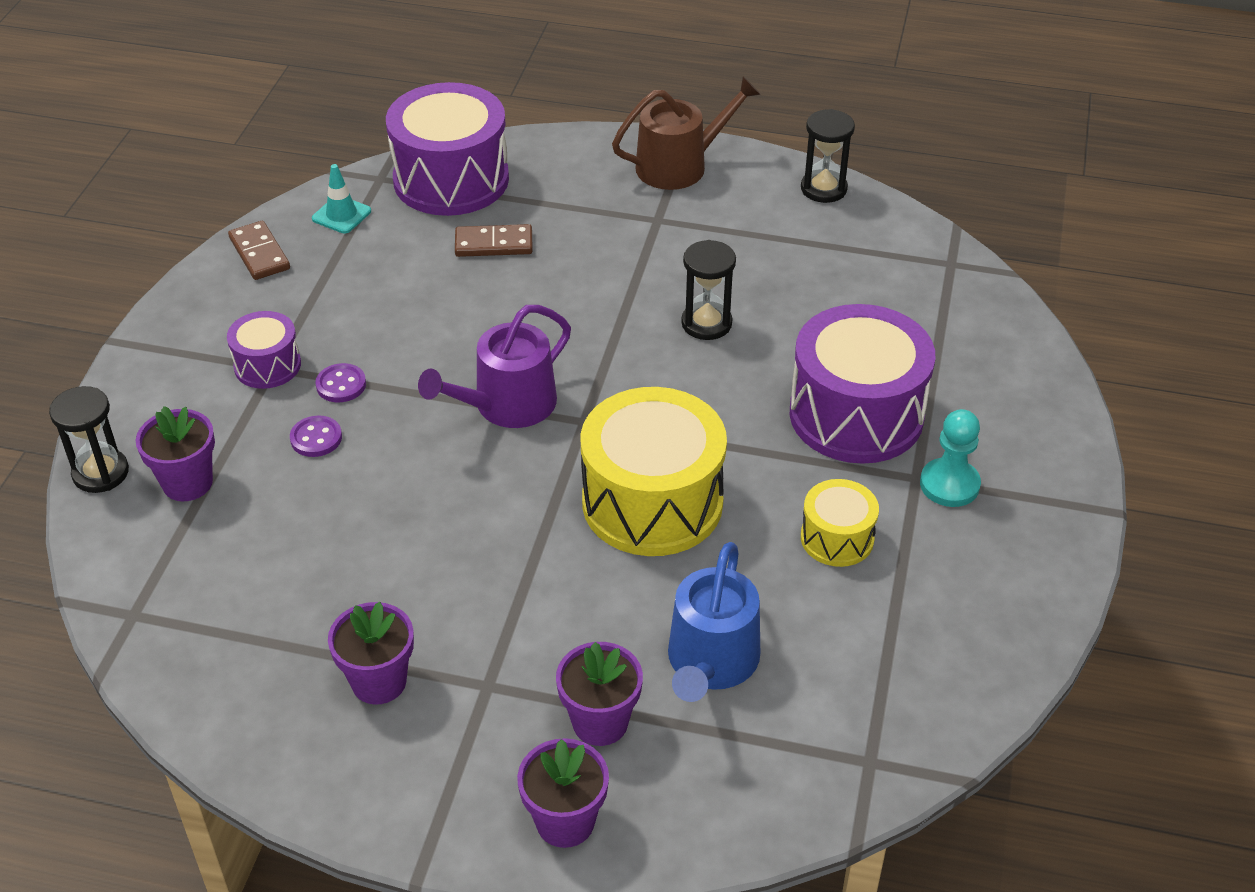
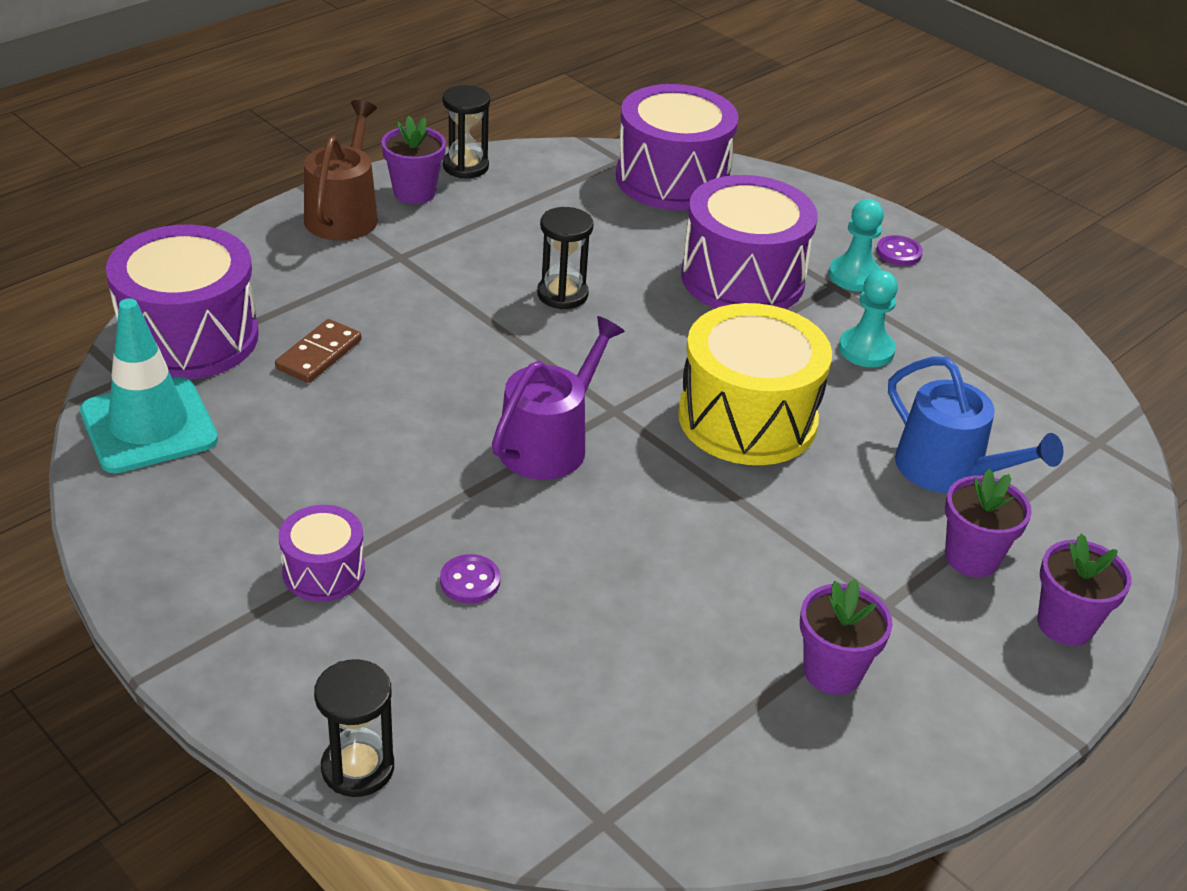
camera: 60 degrees left, 5 degrees down
purple flower pot [136,406,215,501] -> purple flower pot moved to [381,116,446,204]
brown domino [228,221,290,280] -> none
turquoise traffic cone [312,164,371,233] -> turquoise traffic cone [80,298,218,473], size x2.03
purple button [315,363,366,402] -> purple button moved to [876,235,923,266]
purple watering can [418,305,571,428] -> purple watering can turned 135 degrees counterclockwise [492,316,625,480]
yellow drum [801,479,879,567] -> turquoise pawn [839,270,898,367]
none -> purple drum [616,84,739,211]

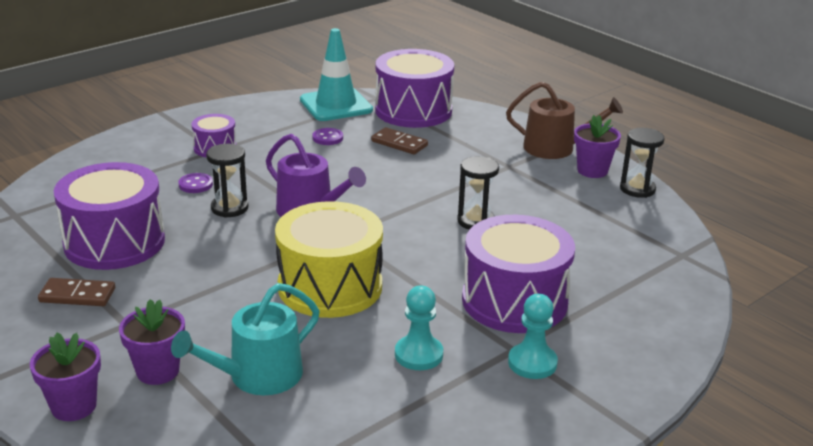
camera: 95 degrees right, 10 degrees down
black hourglass [314,659,394,797] -> black hourglass moved to [206,144,248,218]
purple drum [616,84,739,211] -> purple drum moved to [54,162,165,270]
purple flower pot [800,579,893,695] -> brown domino [38,278,115,306]
purple button [876,235,923,266] -> purple button moved to [312,128,343,145]
blue watering can [888,356,1063,493] -> turquoise watering can [171,283,320,395]

